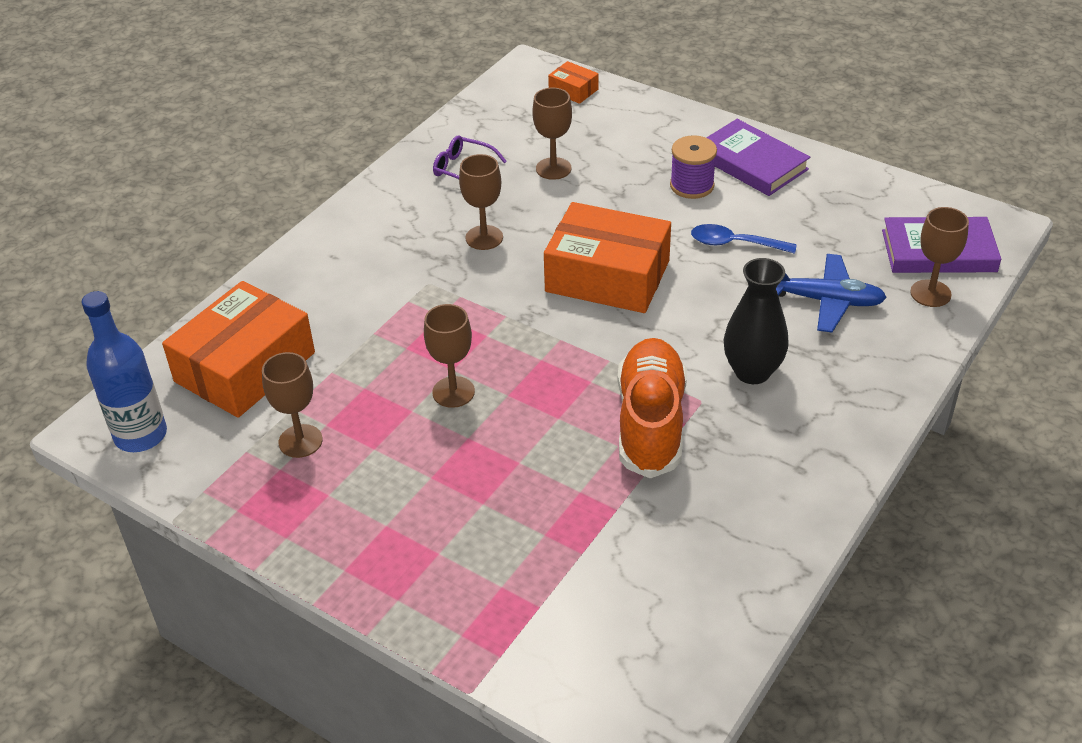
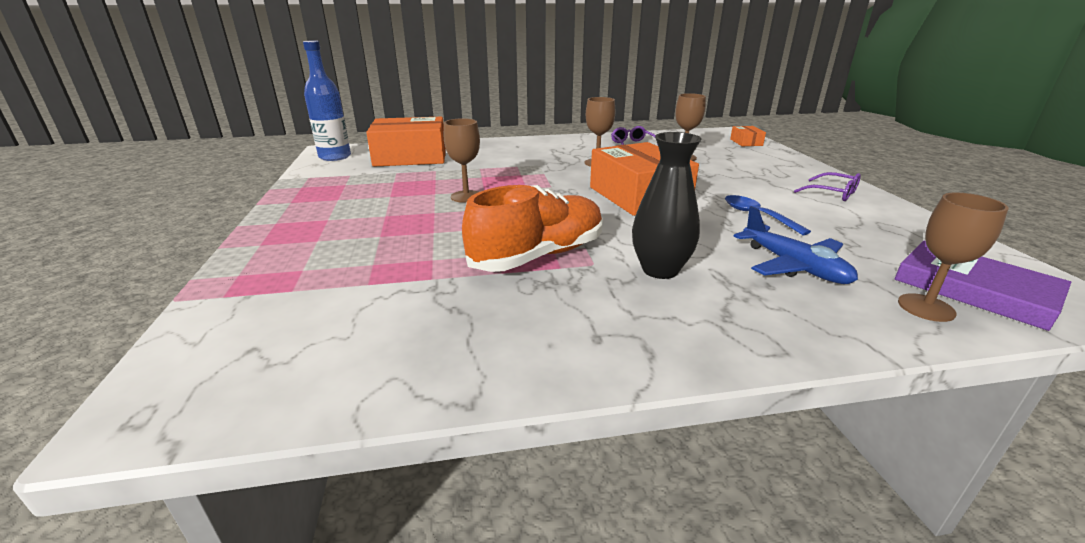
camera: 45 degrees right, 15 degrees down
brown goblet [262,352,323,458] -> none
purple spool [670,135,717,199] -> none
purple book [706,119,810,196] -> purple glasses [794,172,861,201]

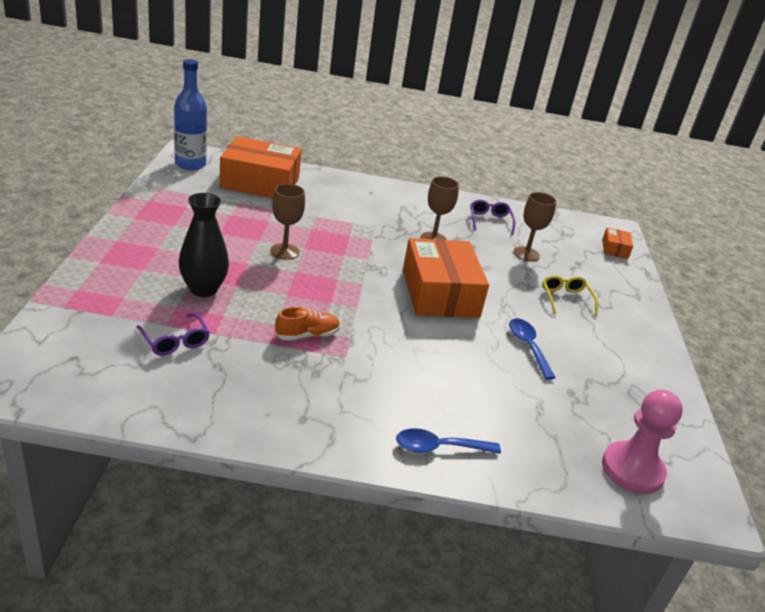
camera: 10 degrees right, 5 degrees up
orange shoe [462,185,603,272] -> orange shoe [275,307,340,341], size x0.50
black vase [632,132,701,279] -> black vase moved to [179,193,229,297]
blue plane [734,206,858,284] -> none
purple glasses [794,172,861,201] -> purple glasses moved to [137,313,210,356]
purple book [895,240,1071,331] -> pink pawn [602,390,683,494]
brown goblet [898,193,1008,322] -> none
none -> blue spoon [396,428,501,454]
none -> yellow glasses [542,275,598,316]

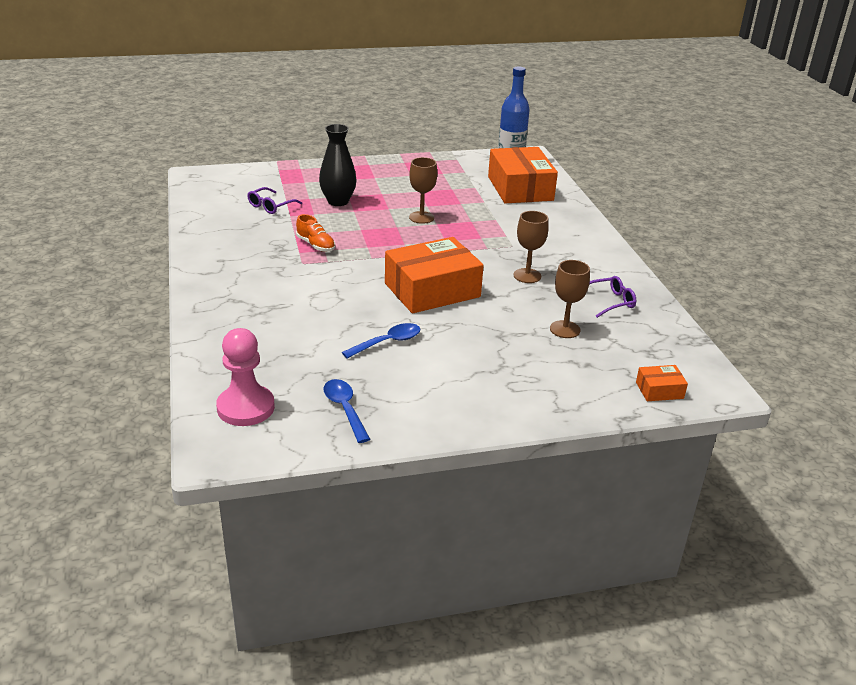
camera: 75 degrees right, 0 degrees up
blue spoon [396,428,501,454] -> blue spoon moved to [324,379,370,443]
yellow glasses [542,275,598,316] -> none

